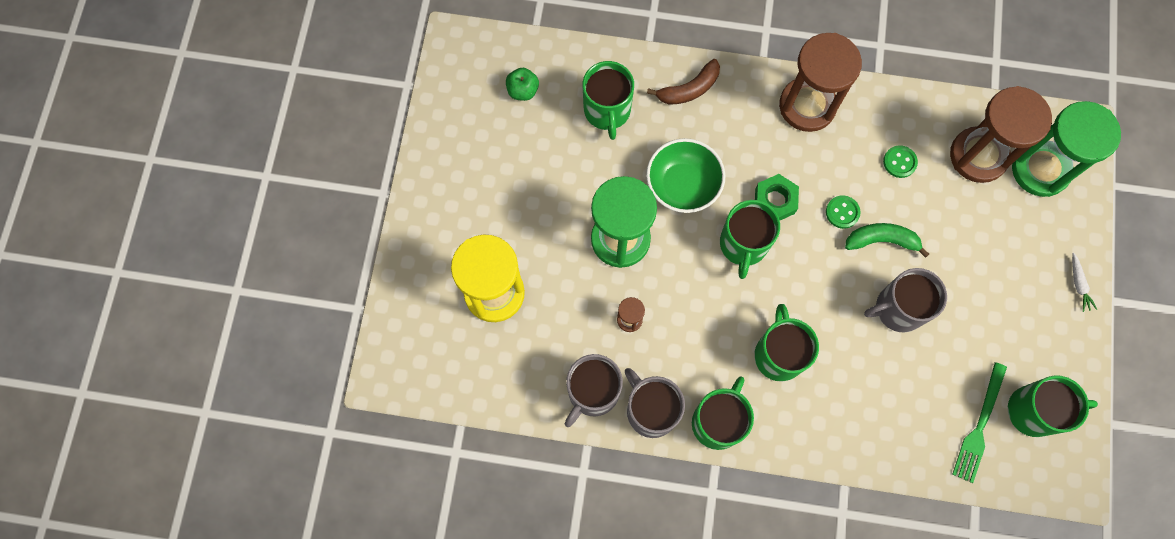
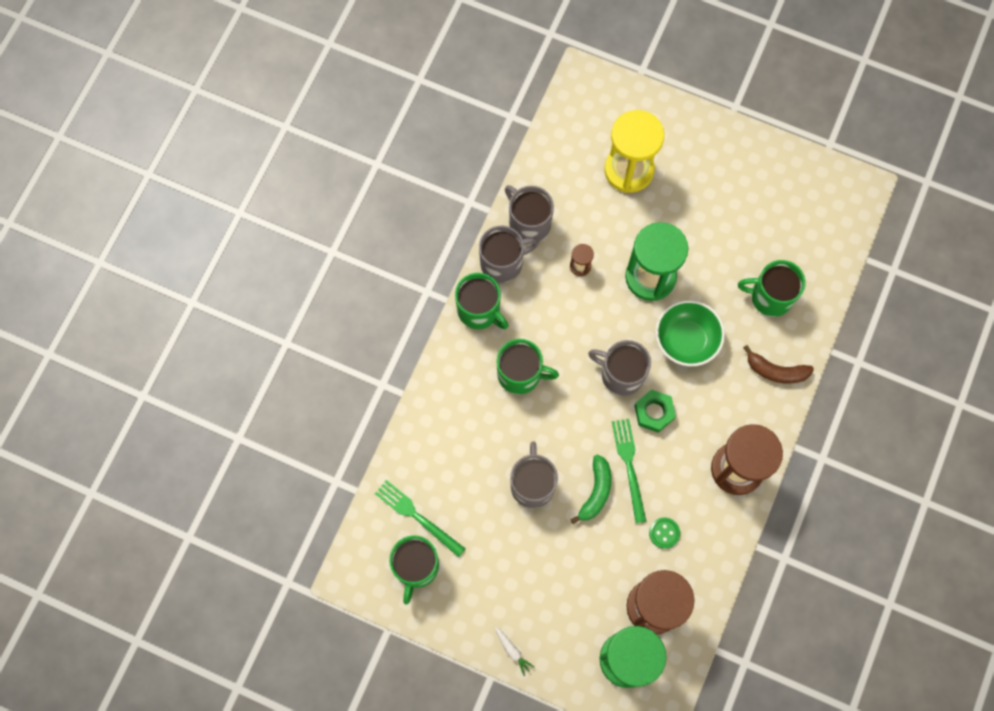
camera: 105 degrees right, 0 degrees up
green apple [506,68,539,101] -> none
brown banana [647,59,720,104] -> brown banana turned 60 degrees counterclockwise [743,345,814,384]
green mug [720,200,780,279] -> grey mug [588,340,651,396]
green button [826,195,861,229] -> green fork [612,419,647,523]
white carrot [1072,253,1098,312] -> white carrot turned 135 degrees counterclockwise [494,627,534,676]

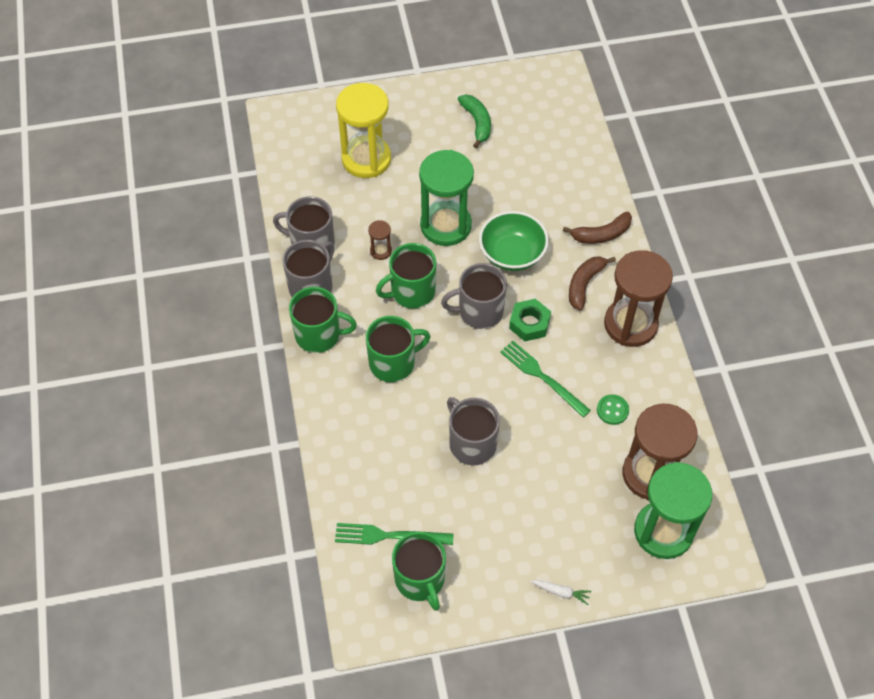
camera: 35 degrees left, 15 degrees down
green banana [570,454,611,524] -> green banana moved to [458,94,491,148]
green mug [738,260,806,317] -> green mug moved to [376,243,436,309]
none -> brown banana [569,256,616,311]

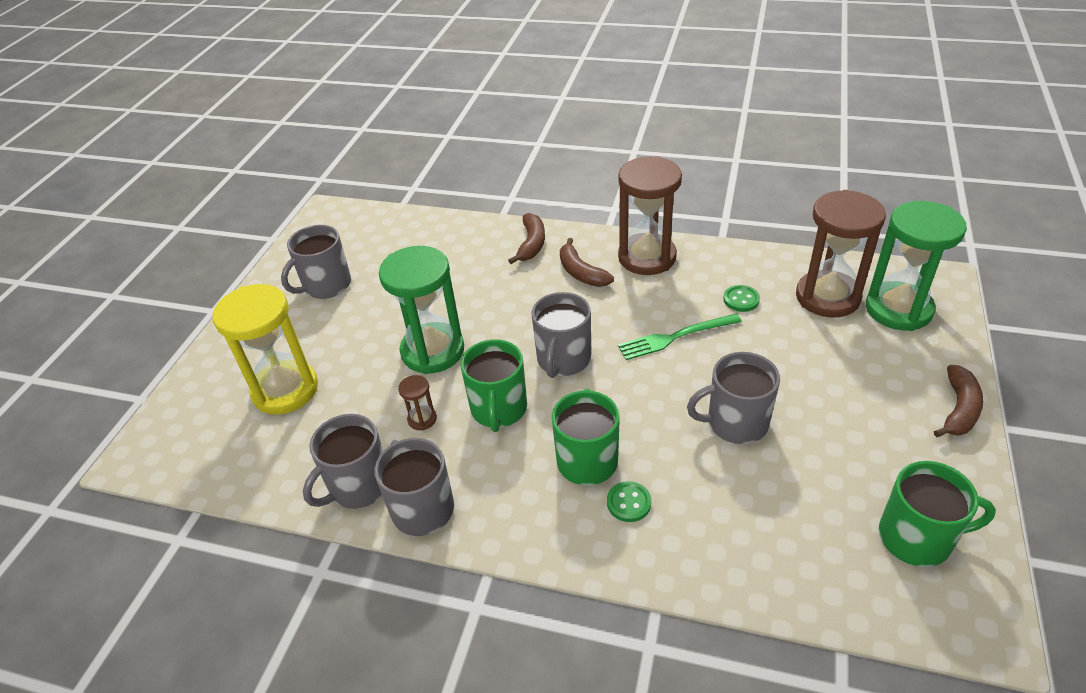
camera: 60 degrees left, 15 degrees down
green mug [289,287,357,353] -> none
green fork [335,523,454,545] -> none
green banana [458,94,491,148] -> grey mug [281,225,351,299]
green bowl [479,211,549,271] -> none
green nut [509,299,551,341] -> none
white carrot [530,580,591,605] -> brown banana [934,365,983,437]
none -> green button [607,481,651,522]

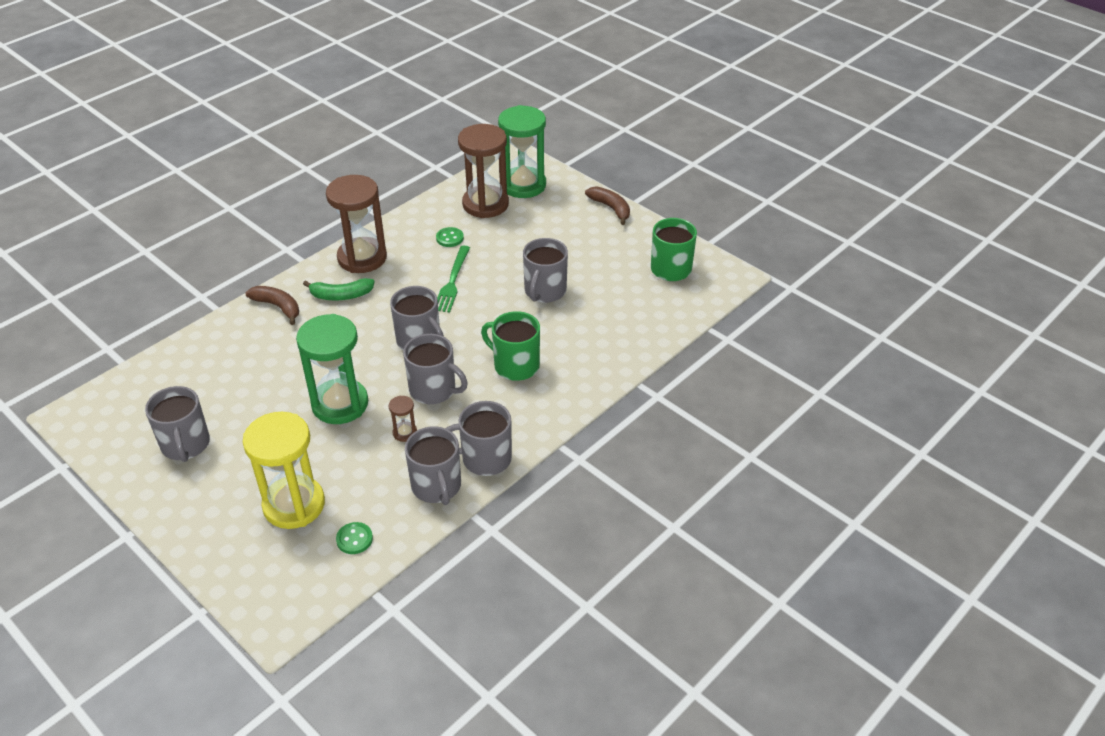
camera: 65 degrees left, 0 degrees up
green mug [461,339,527,432] -> grey mug [403,334,468,404]
brown banana [560,238,614,287] -> green banana [303,278,374,301]
green button [607,481,651,522] -> green button moved to [336,522,373,554]

